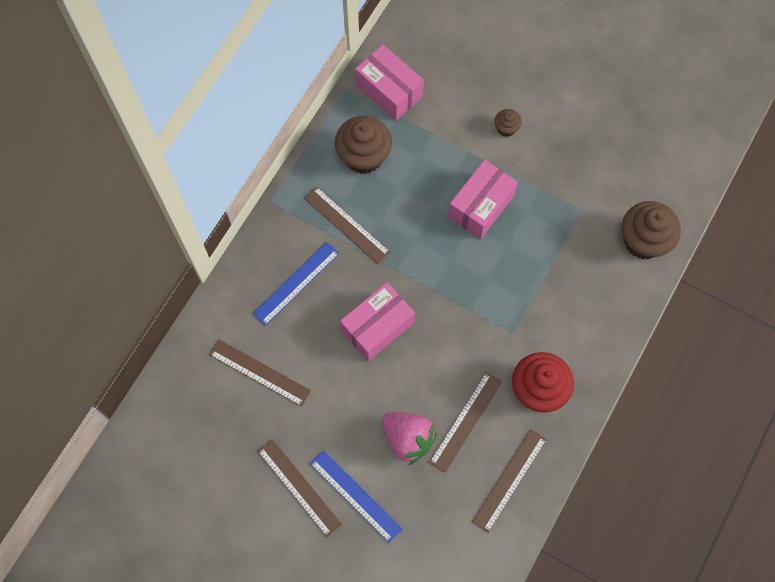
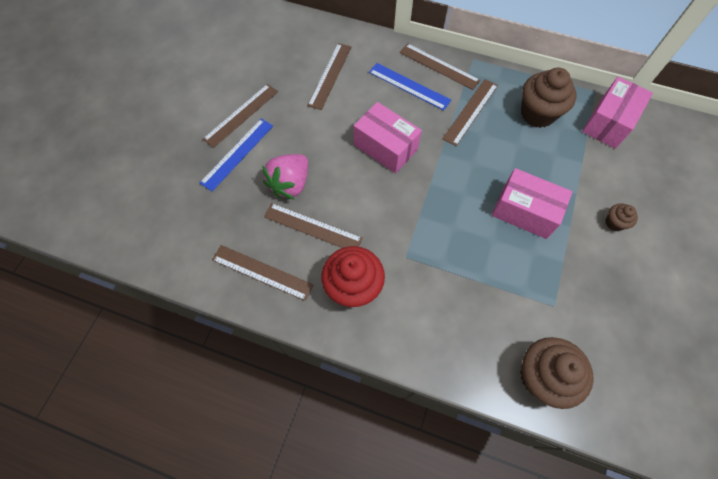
camera: 80 degrees right, 5 degrees down
none -> brown ruler [400,43,480,90]

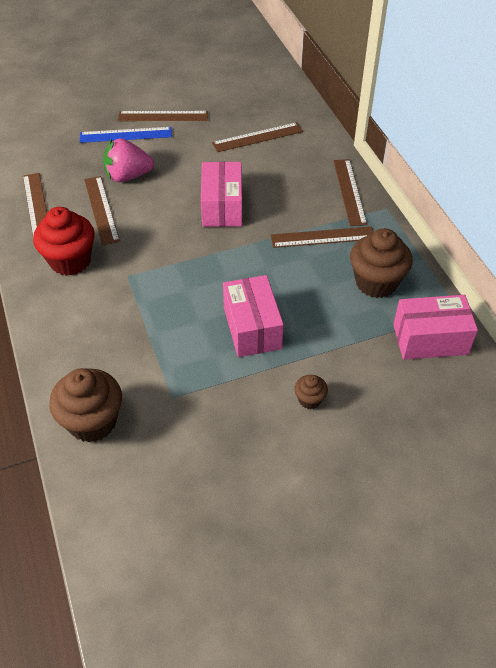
camera: 50 degrees right, 15 degrees down
blue ruler [369,63,451,110] -> none

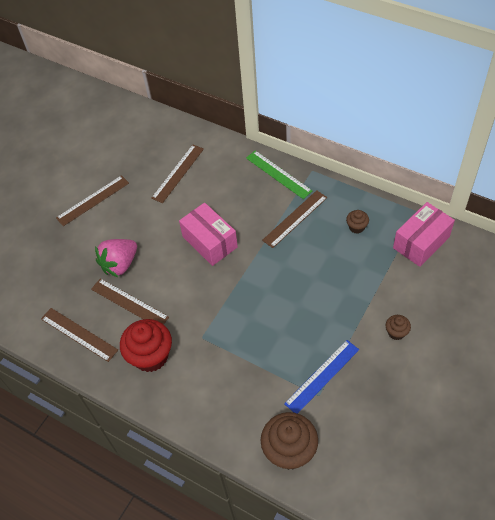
camera: 35 degrees left, 5 degrees up
blue ruler [80,127,172,143] -> blue ruler moved to [284,340,359,414]
pink box [223,275,284,357] -> none
brown ruler [334,159,367,226] -> green ruler [246,151,312,199]
brown cupcake [350,228,413,298] -> brown cupcake [346,210,369,234], size x0.48

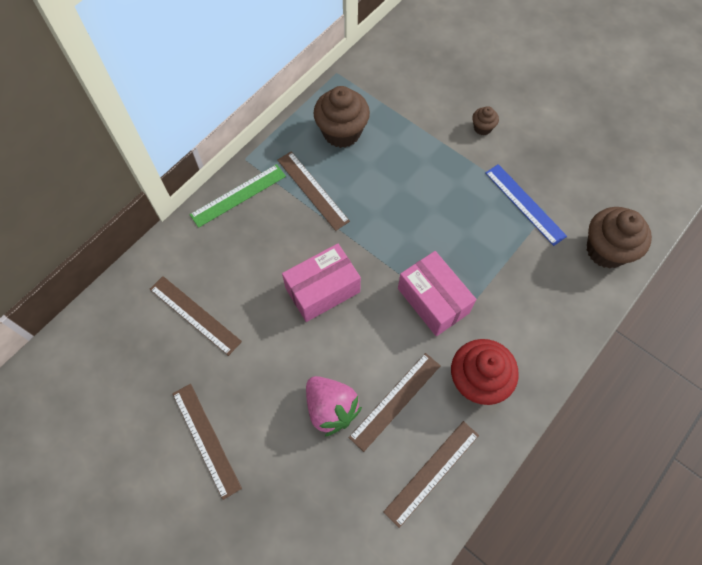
camera: 85 degrees left, 10 degrees up
brown cupcake [346,210,369,234] -> brown cupcake [313,86,370,148], size x2.07
pink box [393,202,455,267] -> pink box moved to [398,251,476,336]

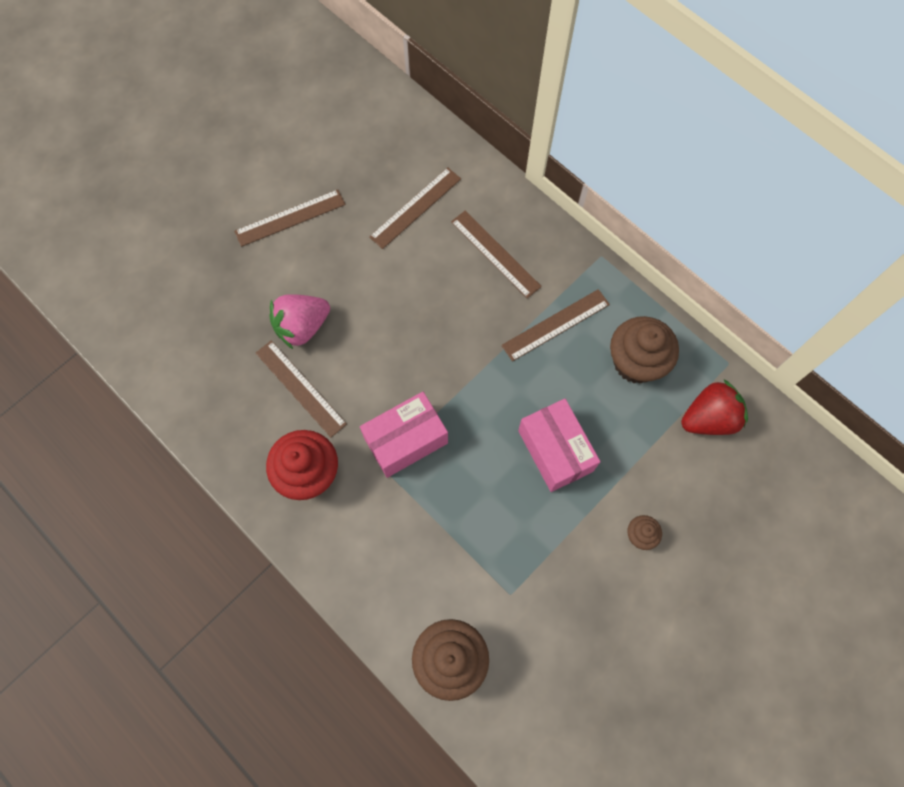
camera: 95 degrees right, 5 degrees up
green ruler [190,164,286,228] -> none
pink box [282,243,361,322] -> pink box moved to [518,399,600,492]
brown ruler [383,421,479,528] -> brown ruler moved to [451,211,542,298]
blue ruler [485,164,567,246] -> none
none -> red strawberry [681,380,748,435]

